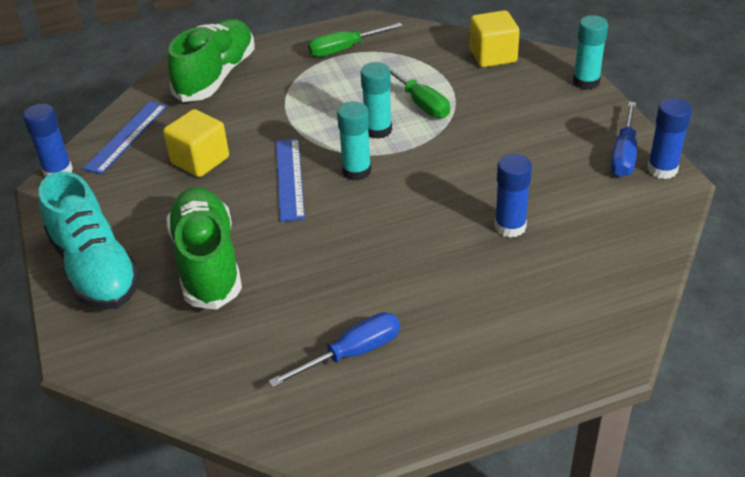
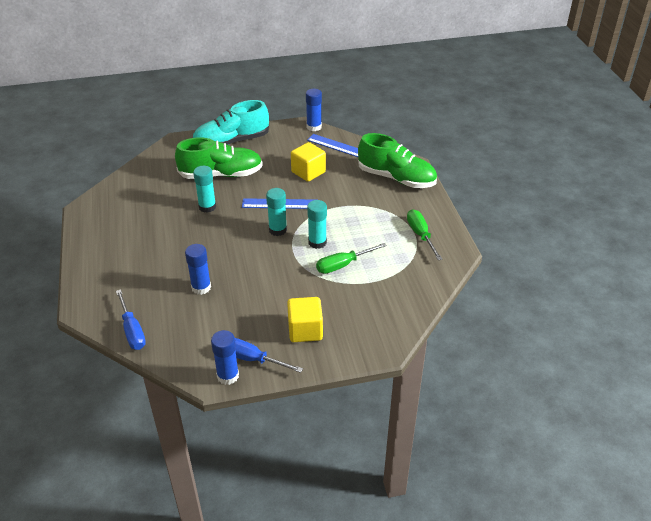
camera: 95 degrees right, 0 degrees up
blue screwdriver [268,312,400,388] -> blue screwdriver moved to [116,289,146,350]
yellow cube [470,10,520,67] -> yellow cube moved to [287,297,323,342]
turquoise glue stick [573,15,608,90] -> turquoise glue stick moved to [193,166,216,213]

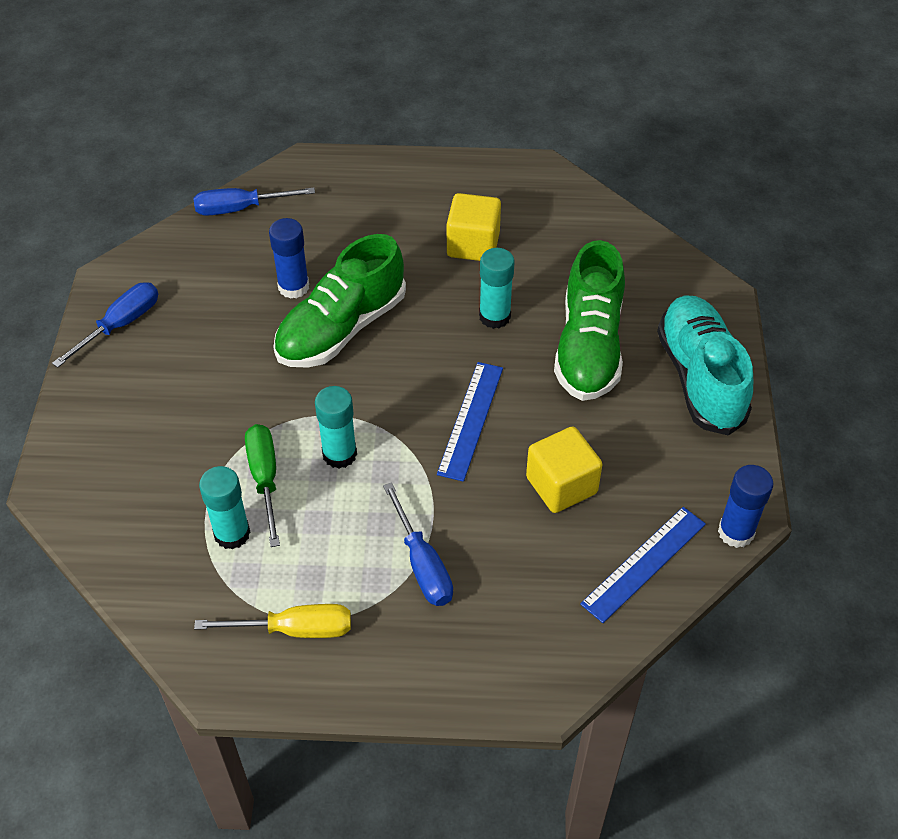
camera: 105 degrees right, 10 degrees up
blue glue stick [211,330,239,385] -> none
turquoise glue stick [266,188,287,236] -> turquoise glue stick moved to [199,466,250,550]
yellow cube [287,297,323,342] -> yellow cube moved to [447,193,501,261]
green shoe [358,133,437,188] -> green shoe moved to [273,234,406,368]
green screwdriver [407,210,442,260] -> yellow screwdriver [194,604,351,638]
none -> blue screwdriver [383,482,453,606]

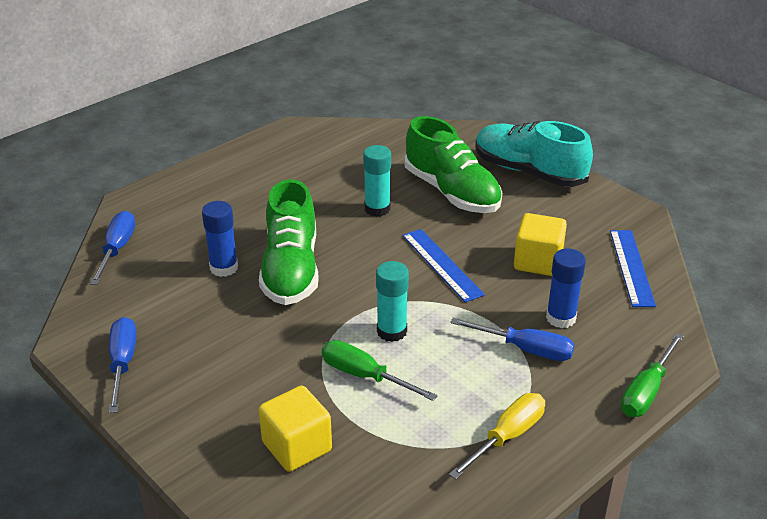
camera: 45 degrees left, 15 degrees down
blue screwdriver [194,188,315,216] -> blue screwdriver turned 150 degrees clockwise [90,211,135,285]
turquoise glue stick [199,466,250,550] -> none
yellow cube [447,193,501,261] -> yellow cube moved to [259,386,332,472]
blue glue stick [718,465,774,548] -> blue glue stick moved to [546,248,586,328]
none -> green screwdriver [621,333,684,417]

